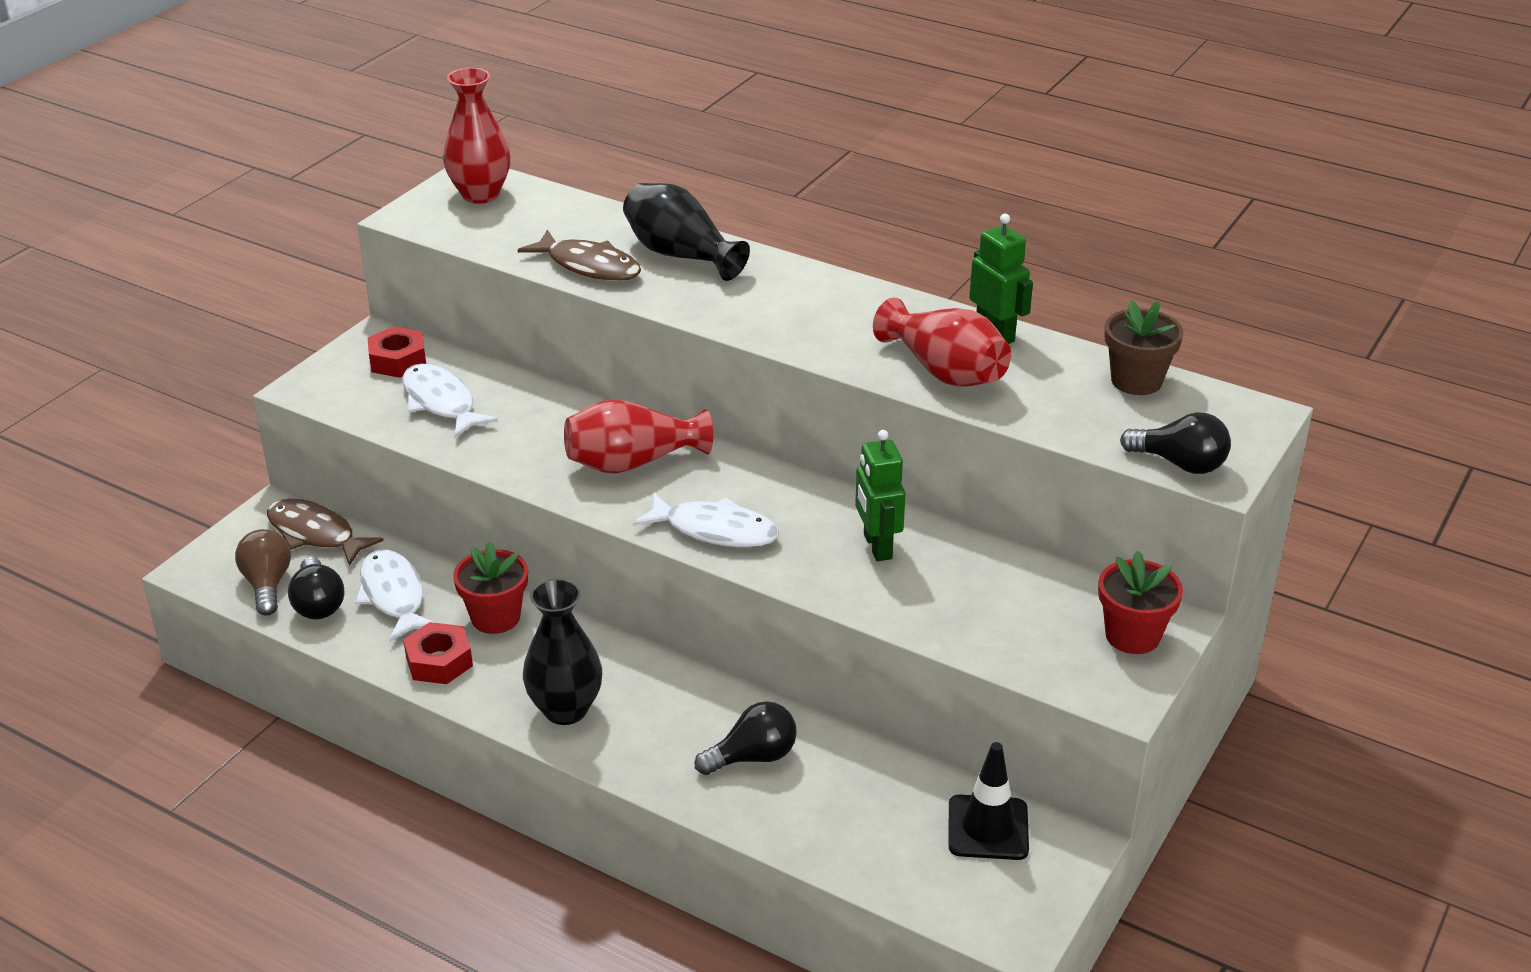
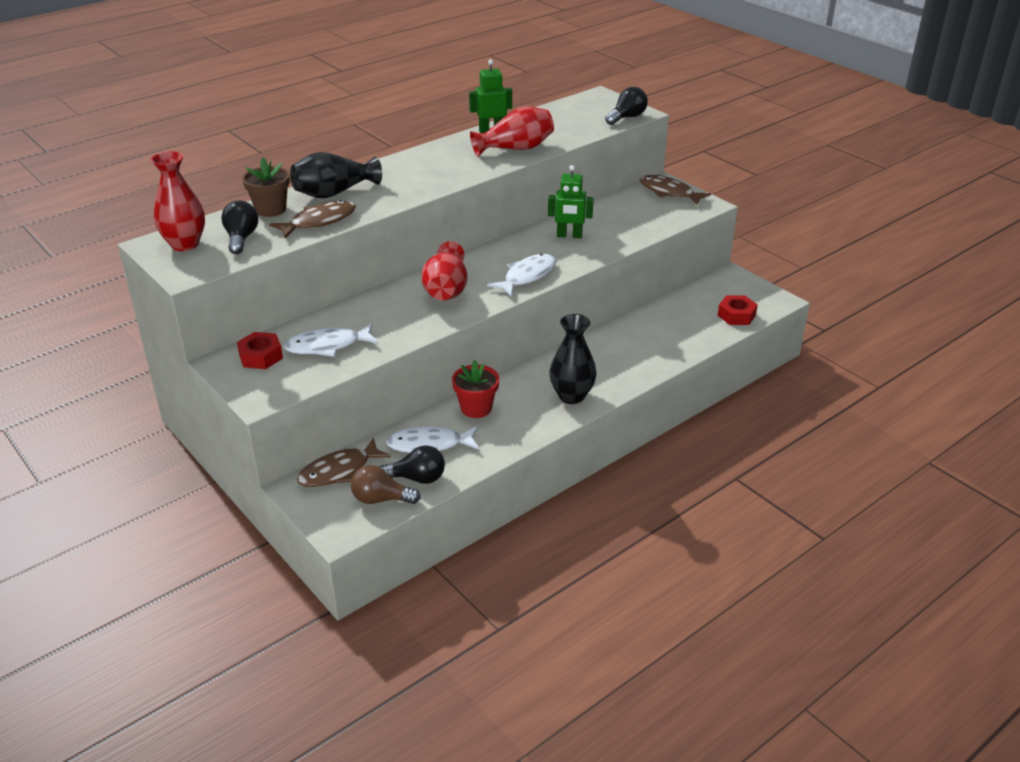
camera: 70 degrees left, 0 degrees up
red nut [403,622,473,684] -> red nut moved to [718,296,758,325]
black light bulb [695,701,797,775] -> black light bulb moved to [221,200,258,254]
black traffic cone [949,742,1029,860] -> none
red flower pot [1098,551,1183,654] -> brown fish [640,175,711,205]
brown flower pot [1105,300,1184,395] -> brown flower pot moved to [242,158,290,217]

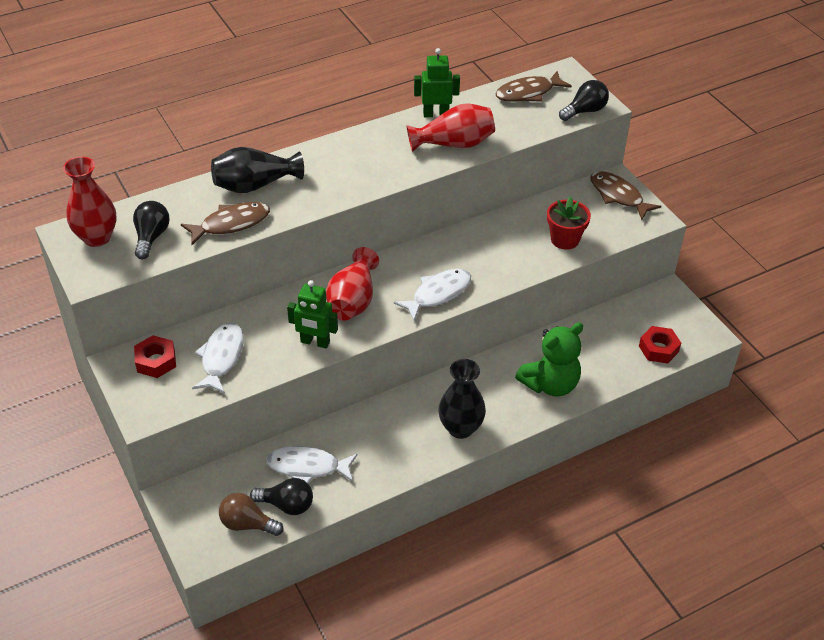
camera: 10 degrees right, 10 degrees up
brown flower pot [242,158,290,217] -> none
white fish [284,323,379,357] -> white fish turned 105 degrees clockwise [192,323,244,393]
brown fish [297,438,391,487] -> brown fish moved to [495,71,572,102]
red flower pot [452,360,499,418] -> red flower pot moved to [547,196,591,250]
green robot [548,165,594,238] -> green robot moved to [287,280,338,349]
none -> green teddy bear [515,322,583,396]

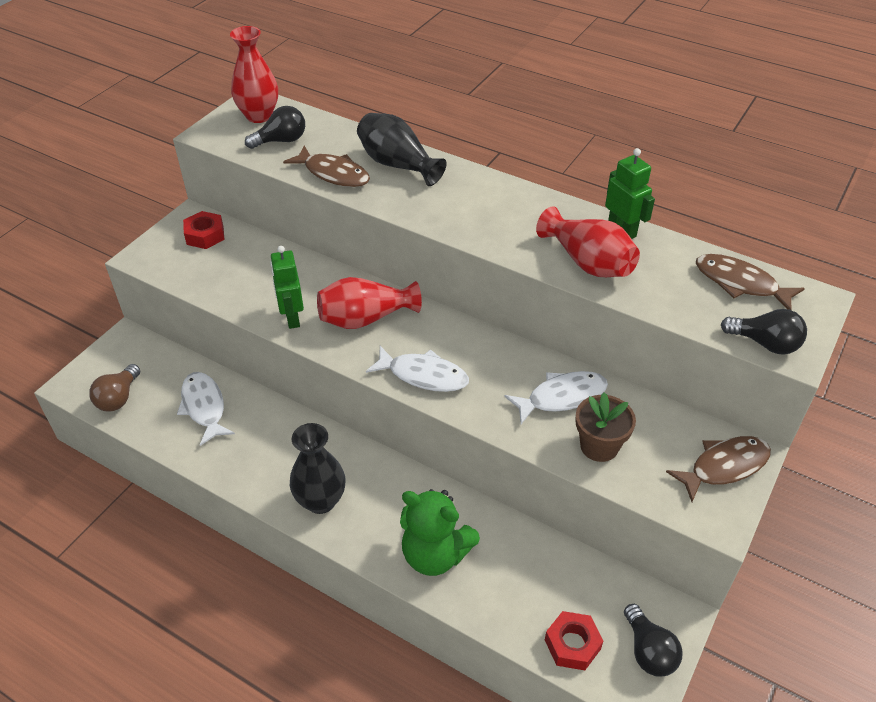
camera: 60 degrees right, 0 degrees up
white fish [192,323,244,393] -> white fish moved to [505,371,608,424]
brown light bulb [219,493,283,536] -> brown light bulb turned 150 degrees counterclockwise [89,364,140,411]
black light bulb [250,478,313,515] -> black light bulb moved to [624,604,683,677]
red flower pot [547,196,591,250] -> brown flower pot [575,392,636,462]
brown fish [590,171,661,220] -> brown fish turned 45 degrees clockwise [666,436,771,502]

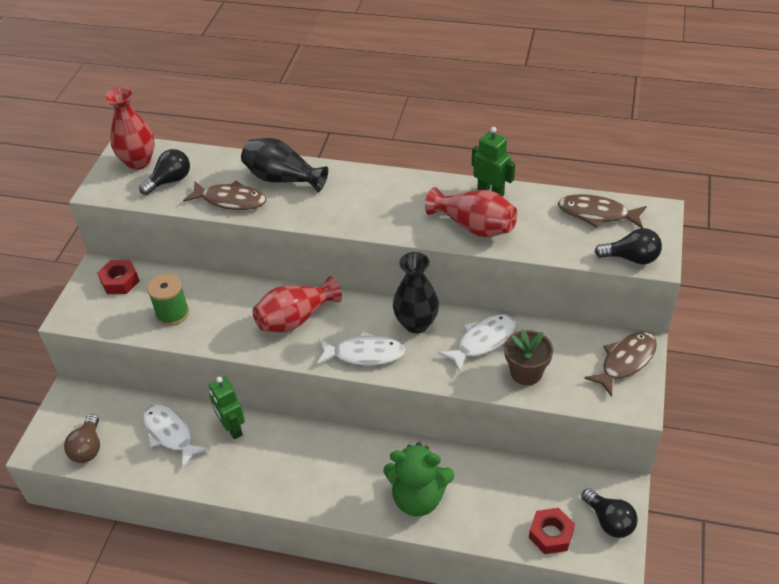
camera: 15 degrees left, 0 degrees up
green robot [270,246,304,329] -> green robot moved to [209,376,245,439]
black vase [290,423,345,514] -> black vase moved to [393,252,439,334]
none -> green spool [147,274,189,326]

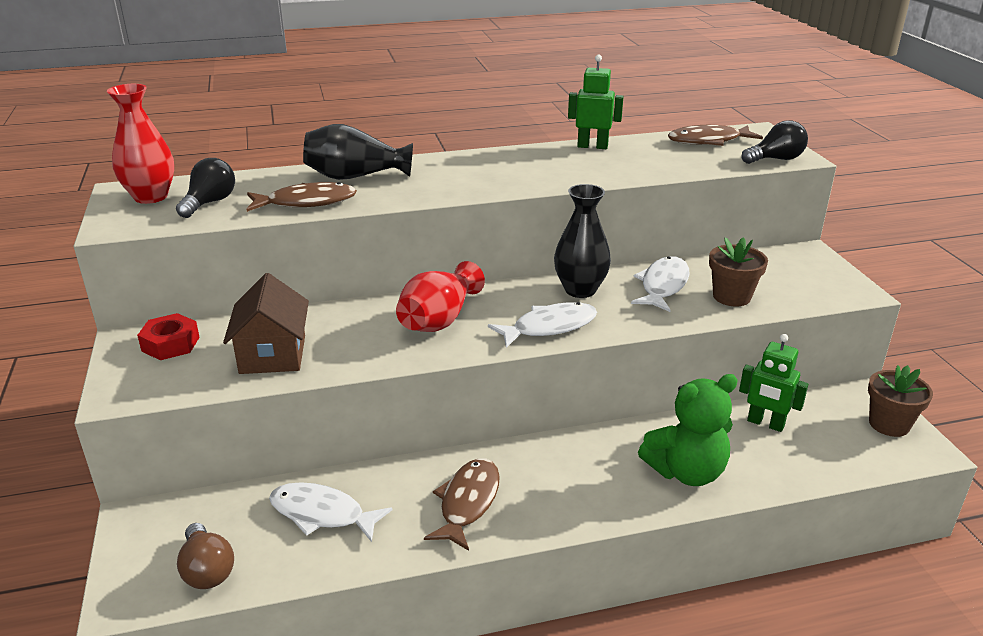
camera: 30 degrees left, 15 degrees down
green spool [147,274,189,326] -> brown house [223,273,309,374]
green robot [209,376,245,439] -> green robot moved to [739,334,808,432]
red vase [425,187,517,237] -> none
red nut [529,508,575,554] -> none
black light bulb [581,488,638,538] -> brown flower pot [868,365,933,437]
brown fish [584,332,657,397] -> brown fish moved to [424,458,500,551]

